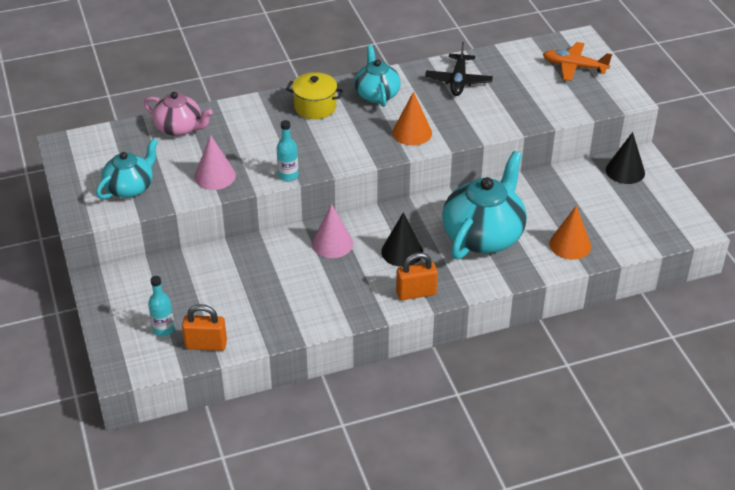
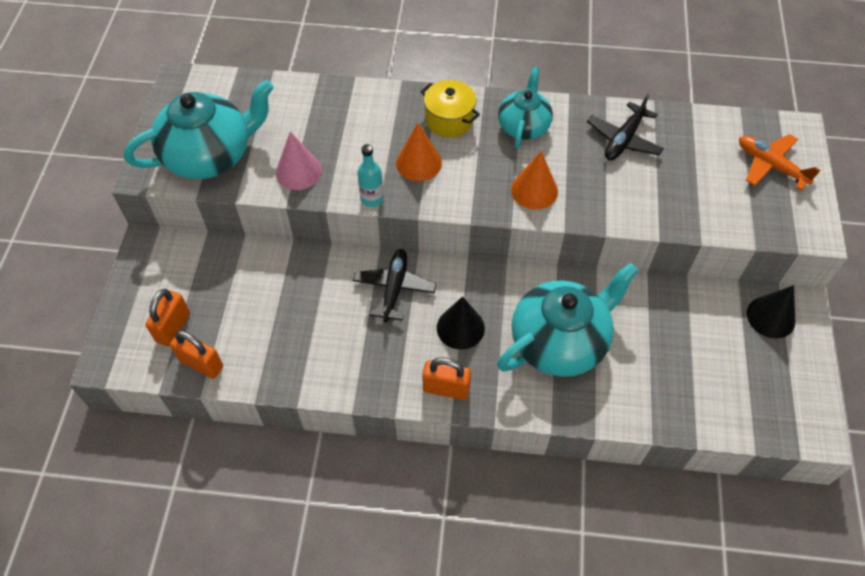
camera: 25 degrees right, 15 degrees up
turquoise teapot [96,138,158,199] -> turquoise teapot [124,80,274,179], size x1.67
pink teapot [144,92,213,136] -> none
turquoise bottle [148,276,175,337] -> orange padlock [145,289,190,346]
pink cone [312,204,353,258] -> black plane [353,249,436,322]
orange cone [549,205,591,260] -> orange cone moved to [396,123,442,181]

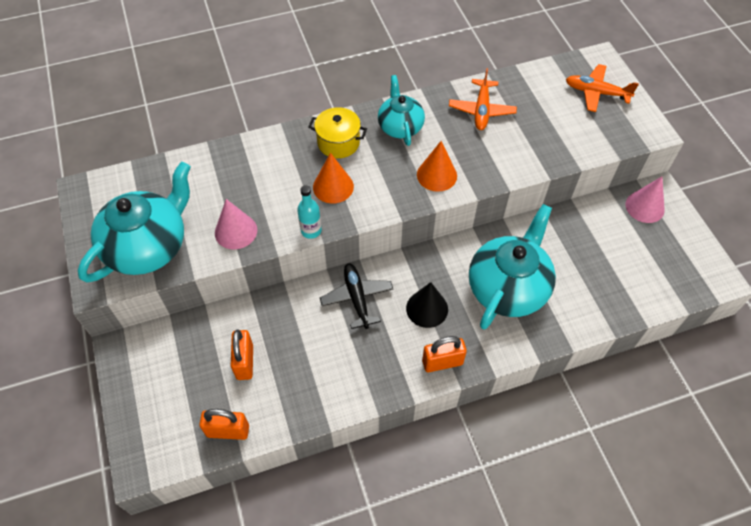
camera: 25 degrees left, 0 degrees up
orange padlock [145,289,190,346] -> orange padlock moved to [231,330,253,380]
black plane [587,94,664,160] -> orange plane [449,68,517,130]
black cone [747,285,796,339] -> pink cone [626,177,665,223]

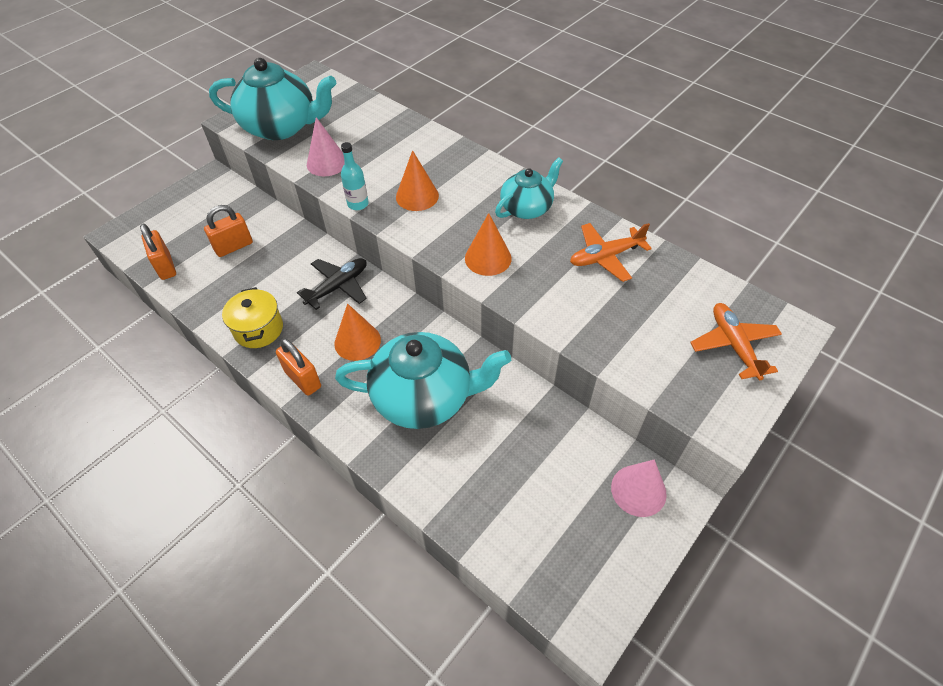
camera: 60 degrees right, 5 degrees down
yellow pot [308,107,367,158] -> yellow pot moved to [222,287,283,348]
black cone [406,282,448,328] -> orange cone [334,304,381,361]

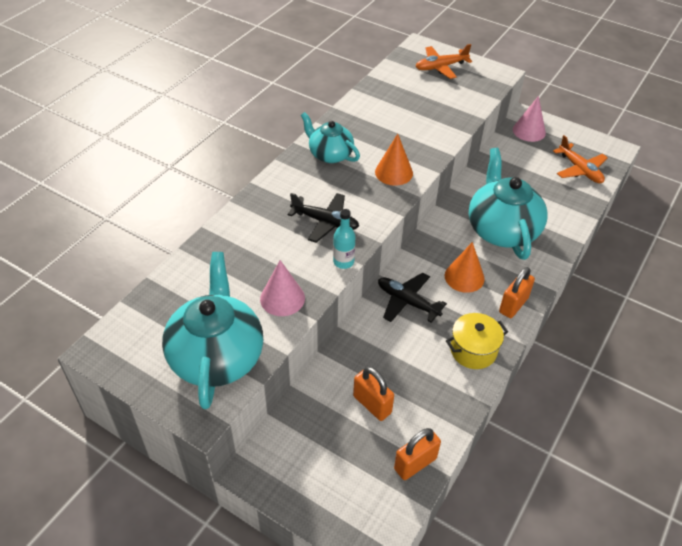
camera: 100 degrees left, 5 degrees down
orange cone [396,150,439,211] -> black plane [287,193,359,243]
orange plane [570,223,652,282] -> orange plane moved to [553,135,608,183]

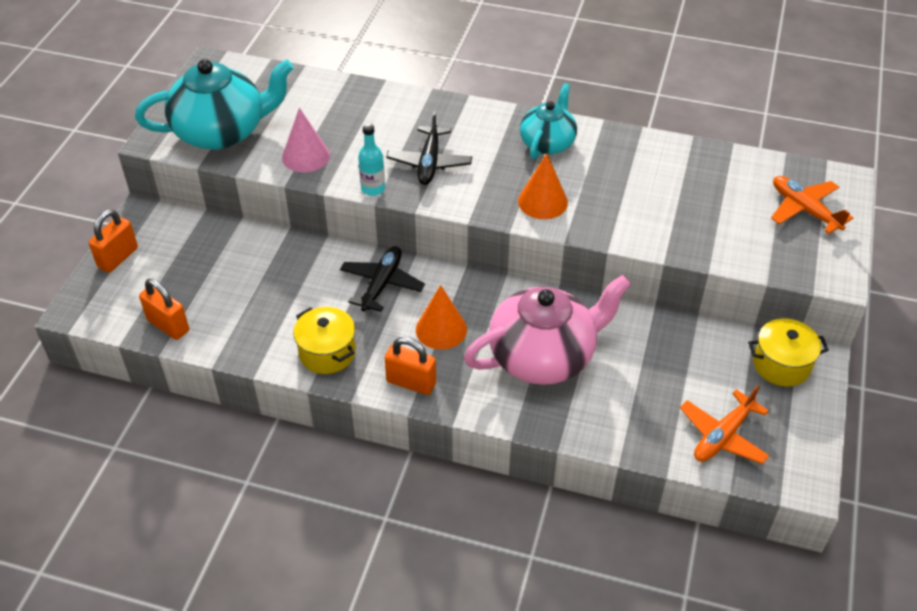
camera: 75 degrees right, 0 degrees up
orange padlock [353,367,394,421] -> orange padlock moved to [89,209,138,273]
turquoise teapot [469,148,547,260] -> pink teapot [464,275,631,385]
pink cone [513,96,546,142] -> yellow pot [748,319,829,386]

